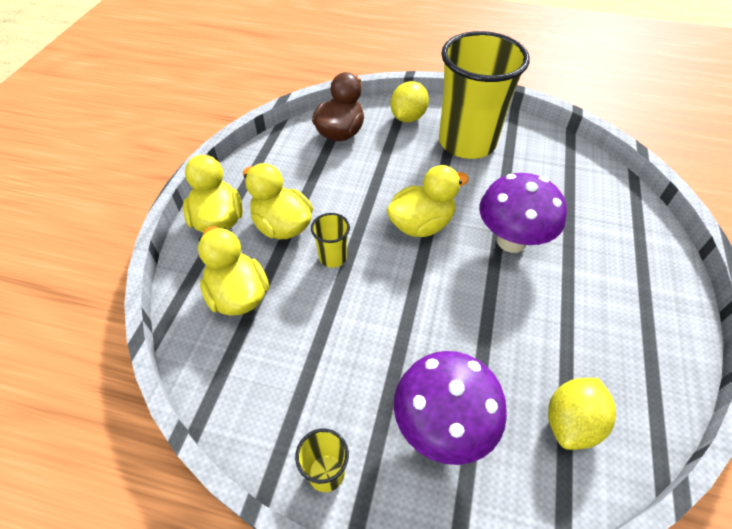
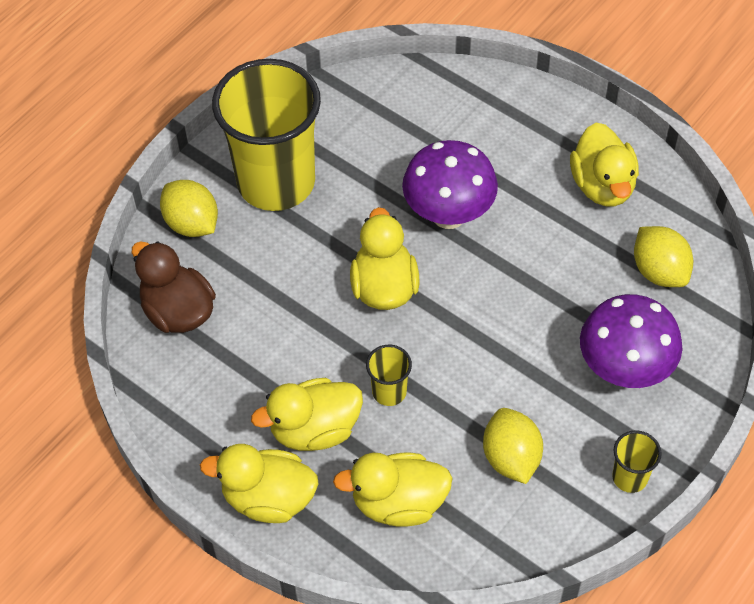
camera: 65 degrees left, 5 degrees up
none -> yellow lemon [483,408,543,484]
none -> yellow duck [570,123,639,206]

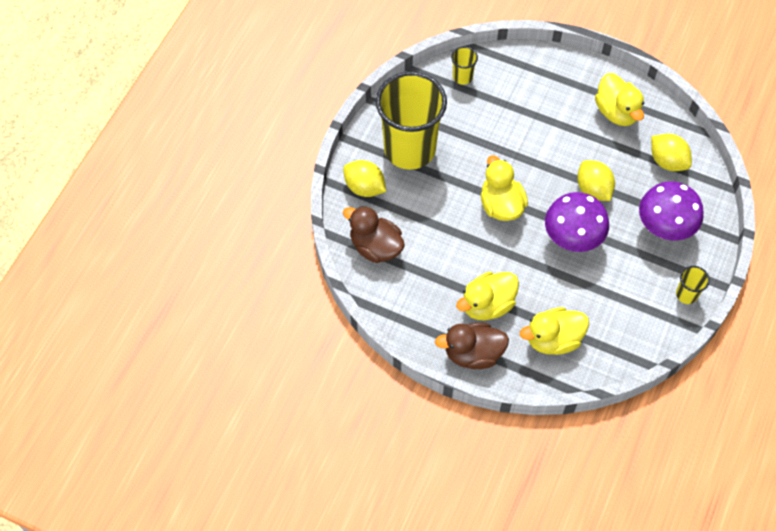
camera: 15 degrees left, 5 degrees up
yellow duck [200,444,319,523] -> brown duck [435,323,509,369]
yellow cup [366,345,412,406] -> yellow cup moved to [451,46,478,85]
purple mushroom [402,140,498,229] -> purple mushroom moved to [545,192,609,252]
yellow lemon [483,408,543,484] -> yellow lemon moved to [577,160,615,201]

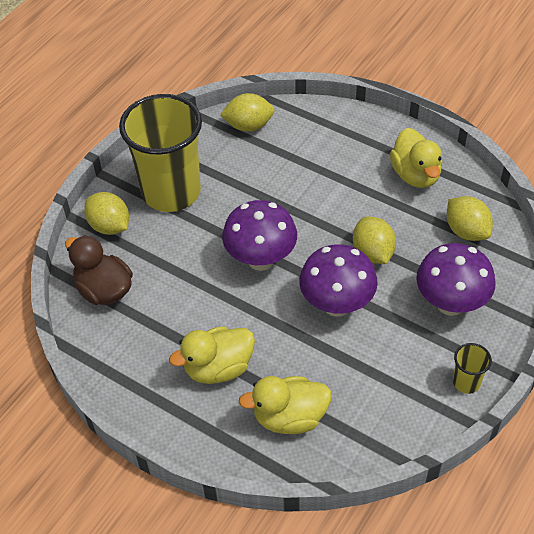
camera: 10 degrees right, 10 degrees down
brown duck [435,323,509,369] -> none
yellow cup [451,46,478,85] -> yellow lemon [220,93,275,132]
yellow duck [481,155,528,221] -> purple mushroom [222,200,297,271]

